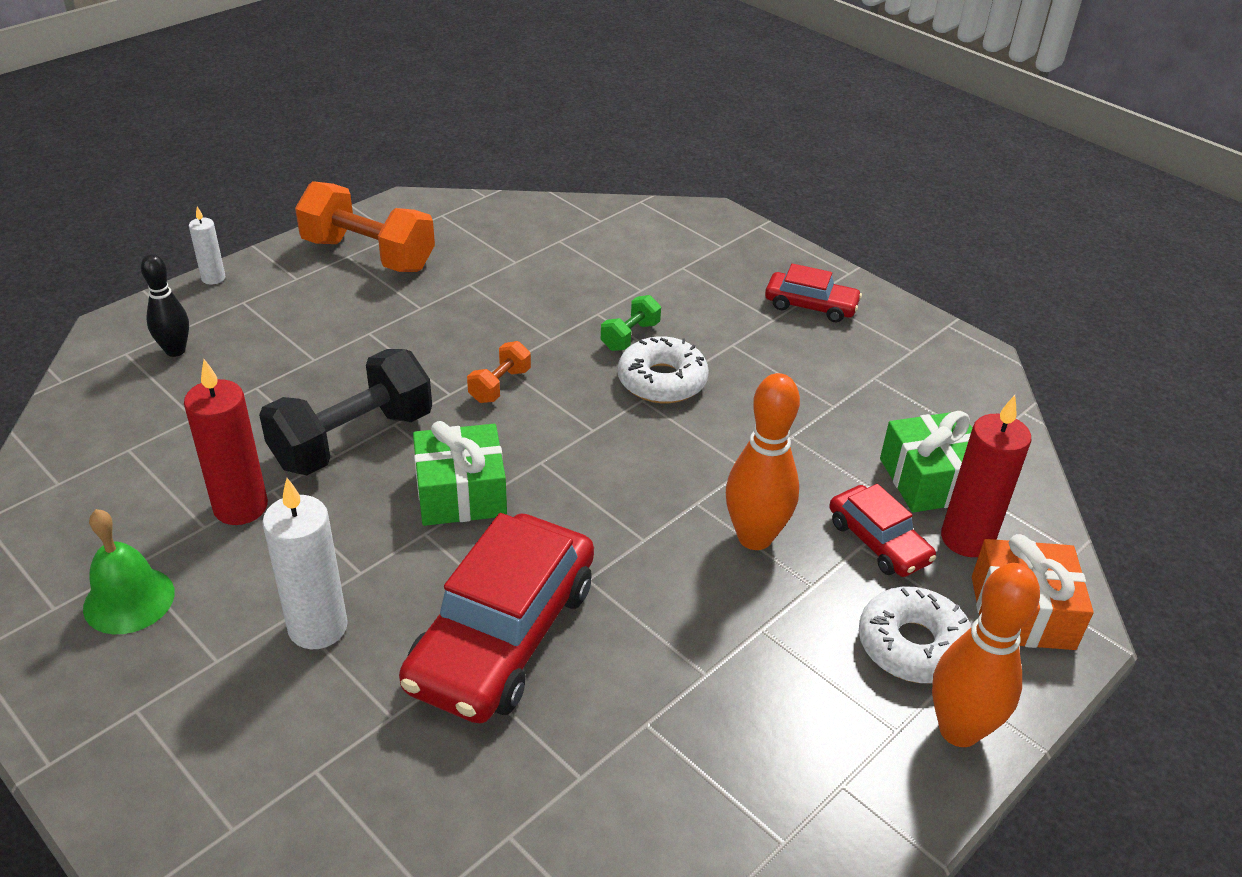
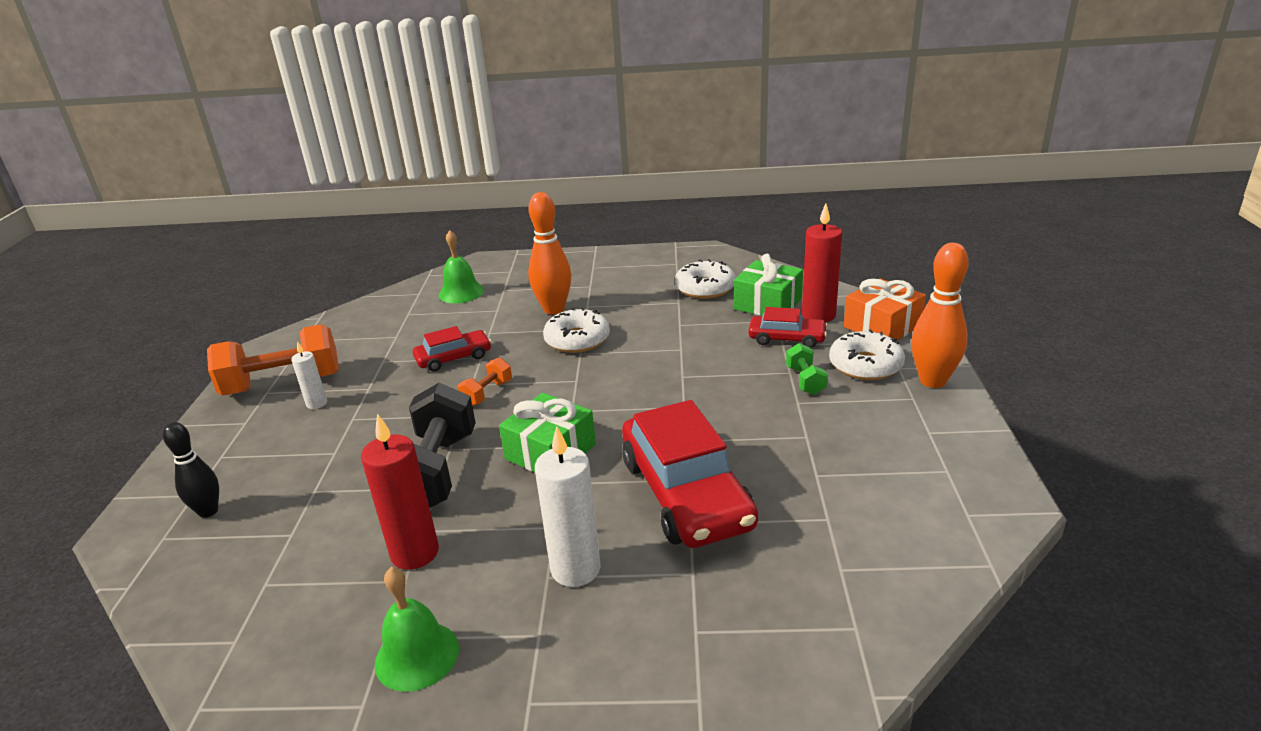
camera: 40 degrees left, 10 degrees down
white candle [189,207,225,285] -> white candle moved to [291,341,327,409]
orange dumbbell [467,341,531,403] -> orange dumbbell turned 45 degrees clockwise [457,357,512,406]
green dumbbell [601,295,661,351] -> green dumbbell moved to [786,343,828,395]
orange bowling pin [726,373,800,550] -> orange bowling pin moved to [528,192,572,315]
red car [765,264,862,322] -> red car moved to [413,326,491,372]
none -> green bell [439,230,484,303]
none -> white donut [675,259,736,299]

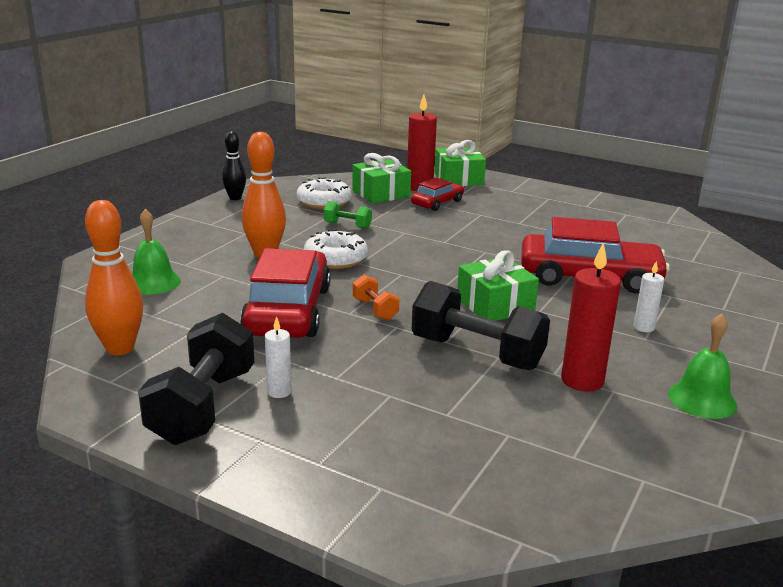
camera: 65 degrees left, 5 degrees down
black bowling pin [163,422,219,518] -> black bowling pin moved to [222,131,246,200]
orange dumbbell [207,324,339,396] -> black dumbbell [138,313,254,445]
red car [413,326,491,372] -> red car [240,248,331,338], size x1.92
white candle [535,426,600,587] -> white candle [634,261,664,332], size x0.55
green dumbbell [786,343,828,395] -> green dumbbell moved to [324,201,372,229]
white donut [829,330,905,380] -> none
orange gift [844,278,926,340] -> green gift [434,140,486,186]
orange bowling pin [911,243,969,388] -> orange bowling pin moved to [85,200,143,355]

